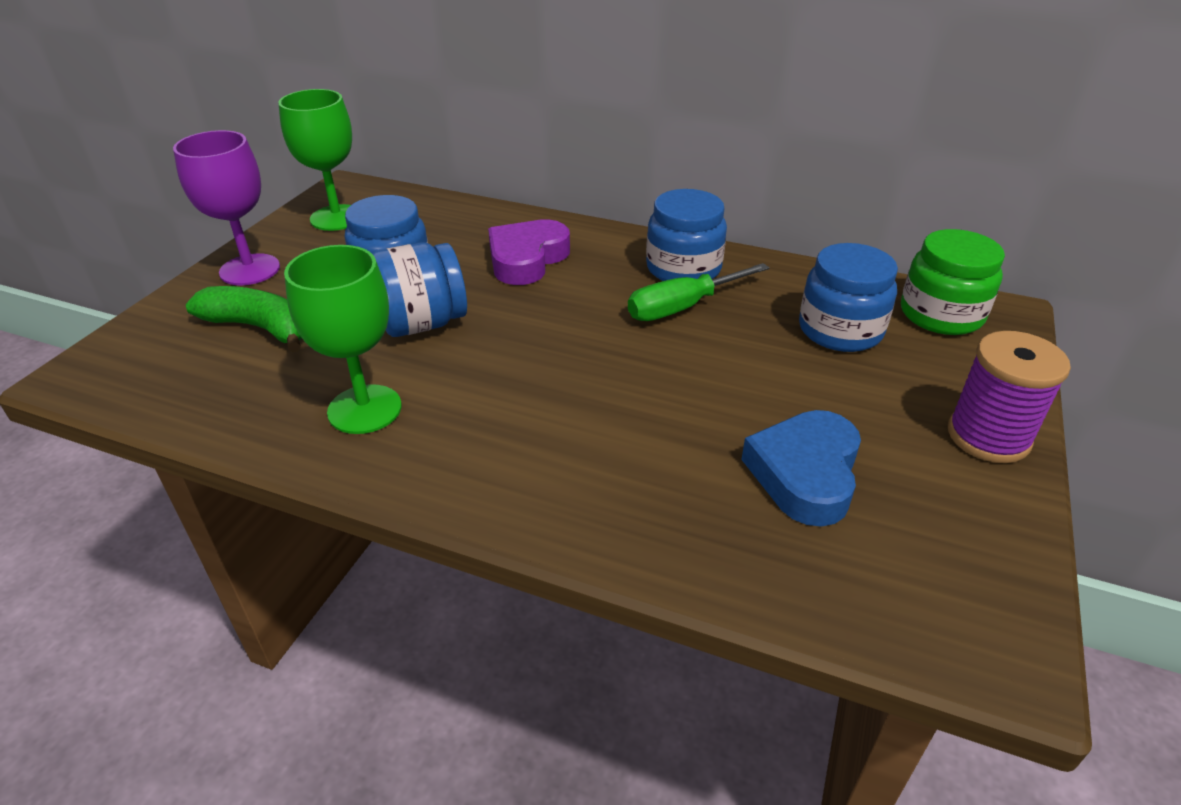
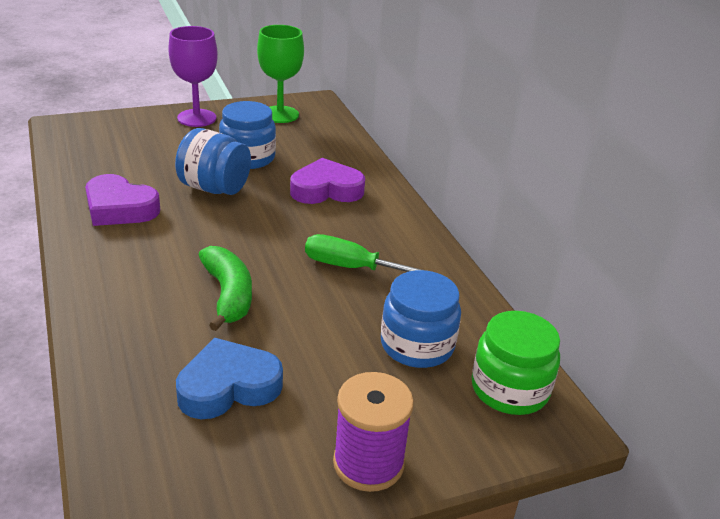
camera: 45 degrees right, 5 degrees down
green banana [186,286,302,352] -> green banana moved to [199,246,252,331]
green goblet [284,245,402,434] -> purple heart [85,174,160,226]
blue jar [646,189,727,281] -> none

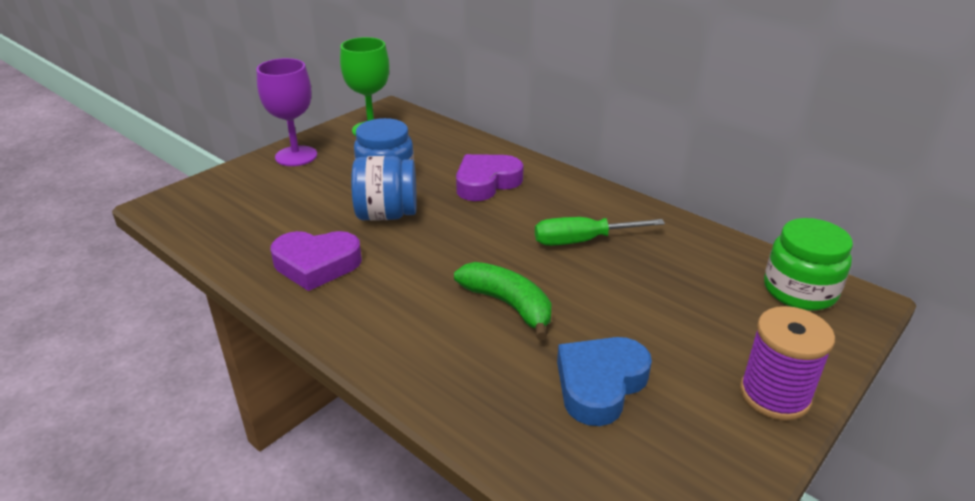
camera: 25 degrees left, 0 degrees up
blue jar [381,270,461,368] -> none

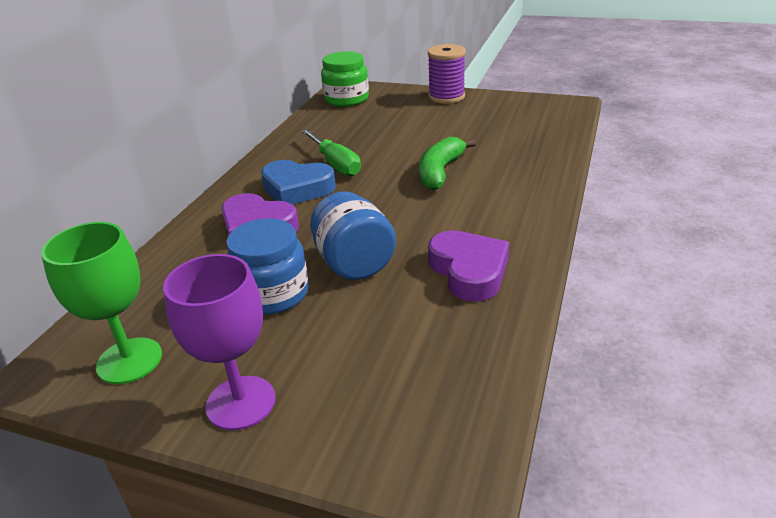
camera: 110 degrees left, 0 degrees up
blue heart [557,337,652,426] -> blue heart moved to [261,160,336,205]

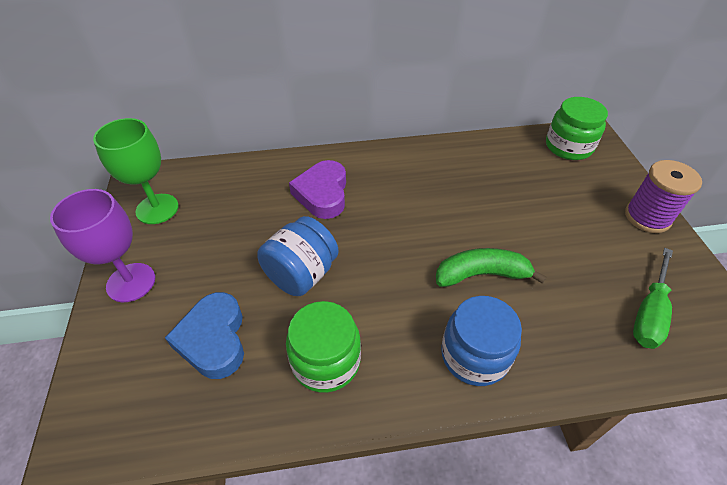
camera: 60 degrees right, 15 degrees up
blue jar [226,218,309,315] -> blue jar moved to [441,296,522,386]
blue heart [261,160,336,205] -> blue heart moved to [165,292,244,379]
green screwdriver [301,129,361,176] -> green screwdriver moved to [633,248,673,349]
purple heart [428,230,509,302] -> green jar [286,301,361,393]

